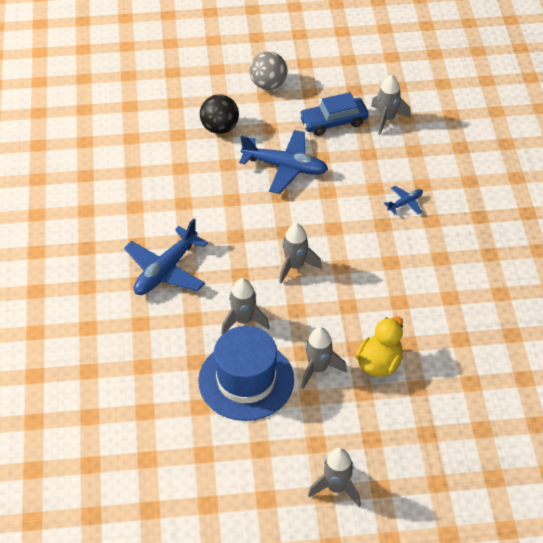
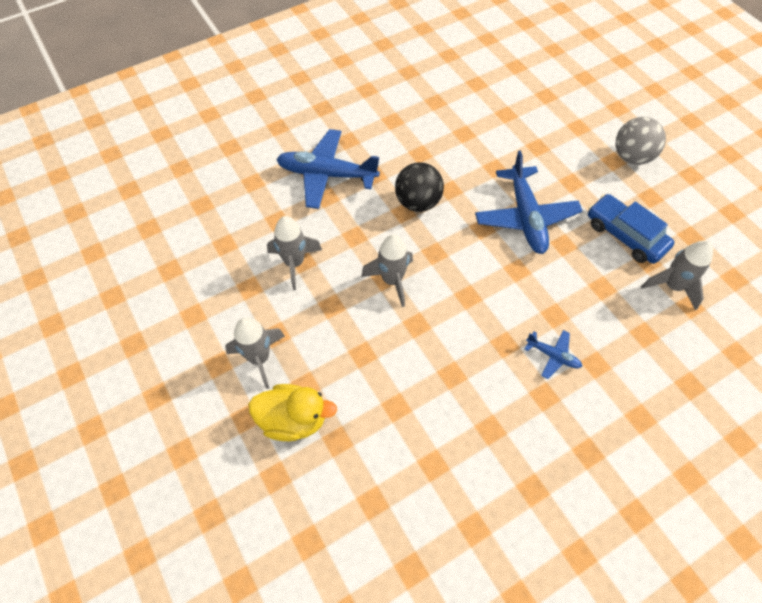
camera: 65 degrees right, 10 degrees up
blue hat [198,326,294,421] -> none
black ball [200,94,239,134] -> black ball moved to [395,162,444,212]
grey rocket [308,448,361,507] -> none

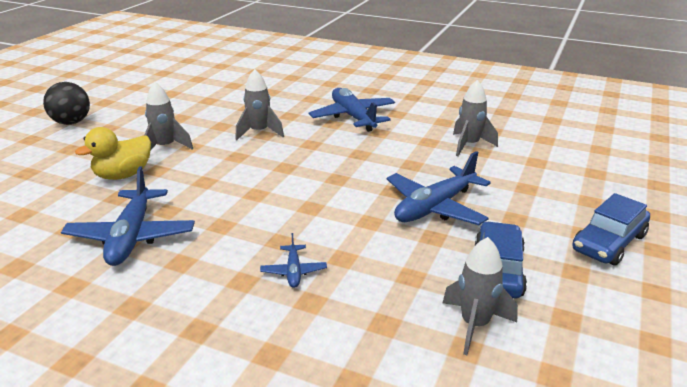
camera: 55 degrees right, 30 degrees down
yellow duck [248,384,337,441] -> yellow duck turned 75 degrees clockwise [75,127,151,180]
grey rocket [361,235,413,307] -> grey rocket moved to [453,80,498,156]
black ball [395,162,444,212] -> black ball moved to [43,82,90,125]
grey ball [616,117,666,165] -> blue car [572,193,650,266]
none -> blue plane [61,166,195,266]

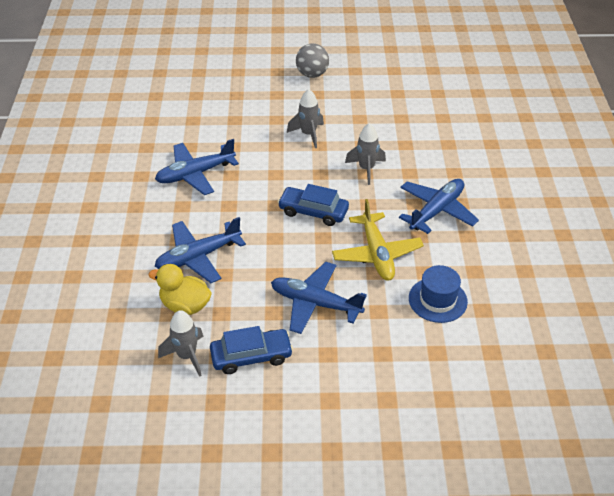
camera: 65 degrees right, 15 degrees up
black ball [43,82,90,125] -> grey ball [296,43,329,78]
yellow duck [75,127,151,180] -> yellow duck moved to [149,264,212,315]
blue plane [260,233,327,288] -> blue plane [155,217,246,283], size x2.08
grey rocket [453,80,498,156] -> blue hat [409,265,468,323]
blue car [572,193,650,266] -> blue car moved to [278,184,349,226]
none -> yellow plane [332,199,424,281]

